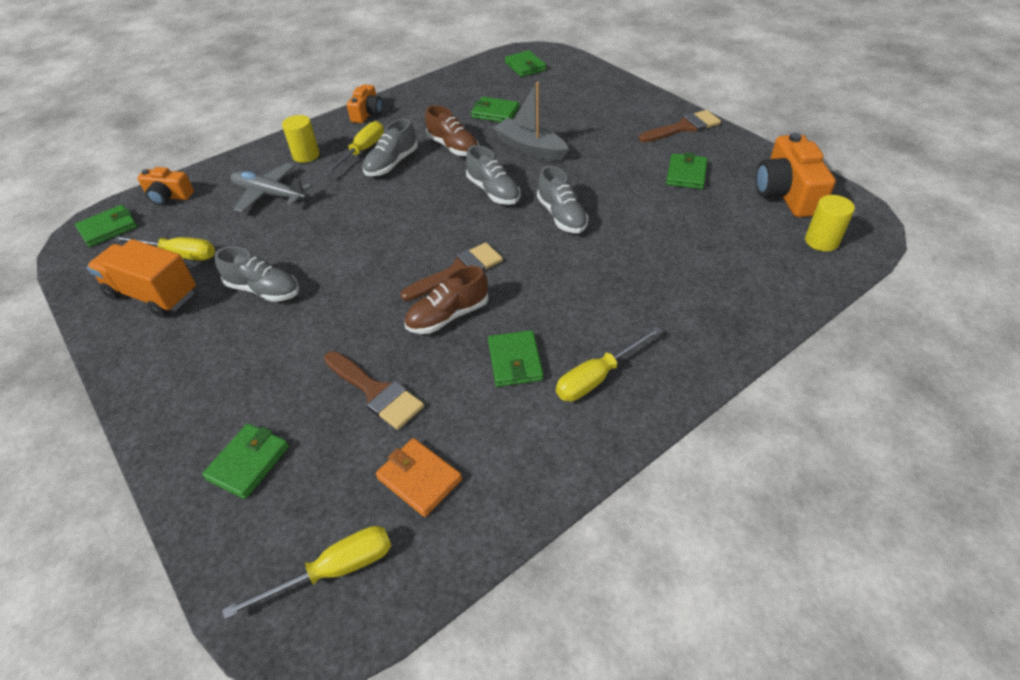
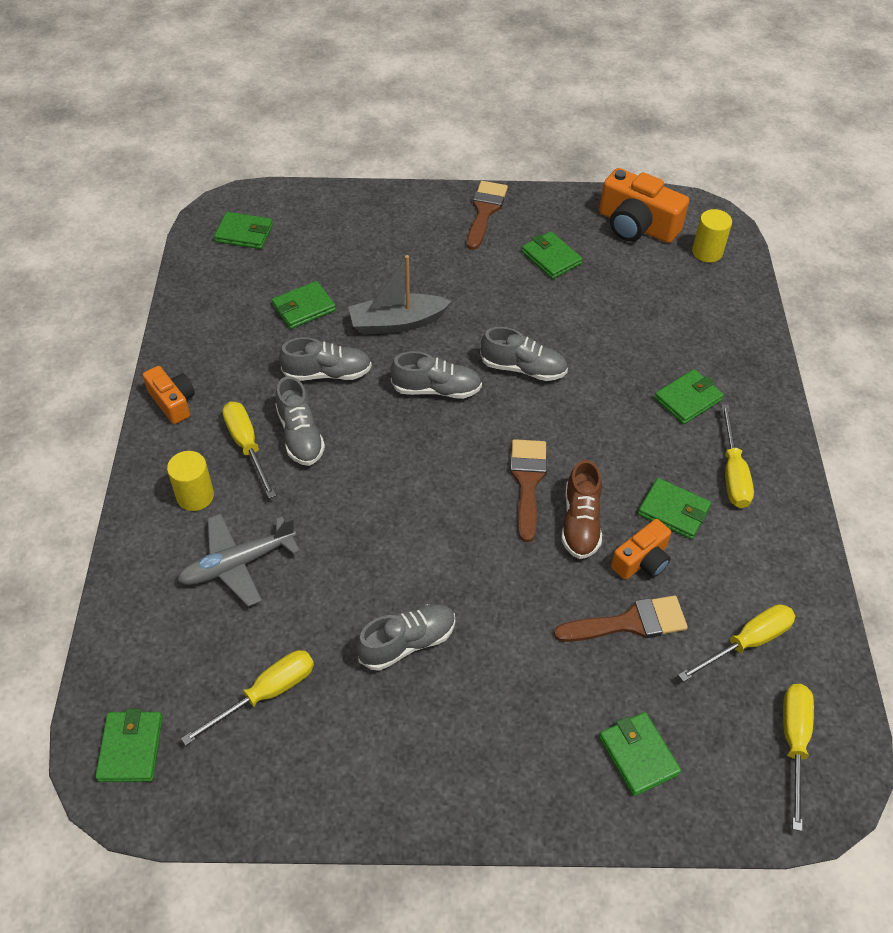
camera: 55 degrees left, 5 degrees up
orange truck [87,239,196,317] -> none
orange camera [137,167,194,205] -> orange camera moved to [611,519,671,580]
orange wallet [376,438,462,517] -> yellow screwdriver [678,604,795,682]
brown shoe [425,105,479,156] -> grey shoe [279,337,372,381]
none -> green wallet [654,369,724,424]

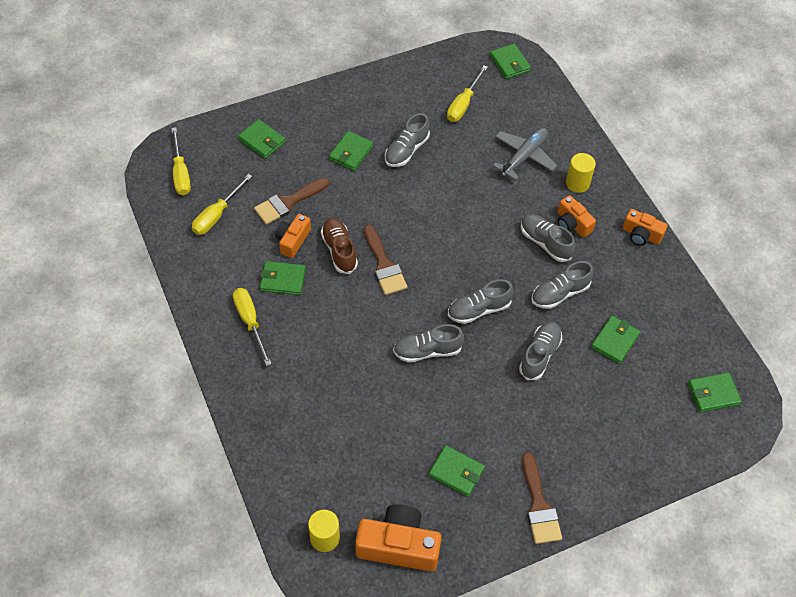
camera: 155 degrees right, 5 degrees up
yellow screwdriver [222,401,276,498] -> orange camera [558,195,596,237]
grey boat [348,255,452,335] -> grey shoe [519,322,562,380]
green wallet [654,369,724,424] -> green wallet moved to [329,131,373,171]

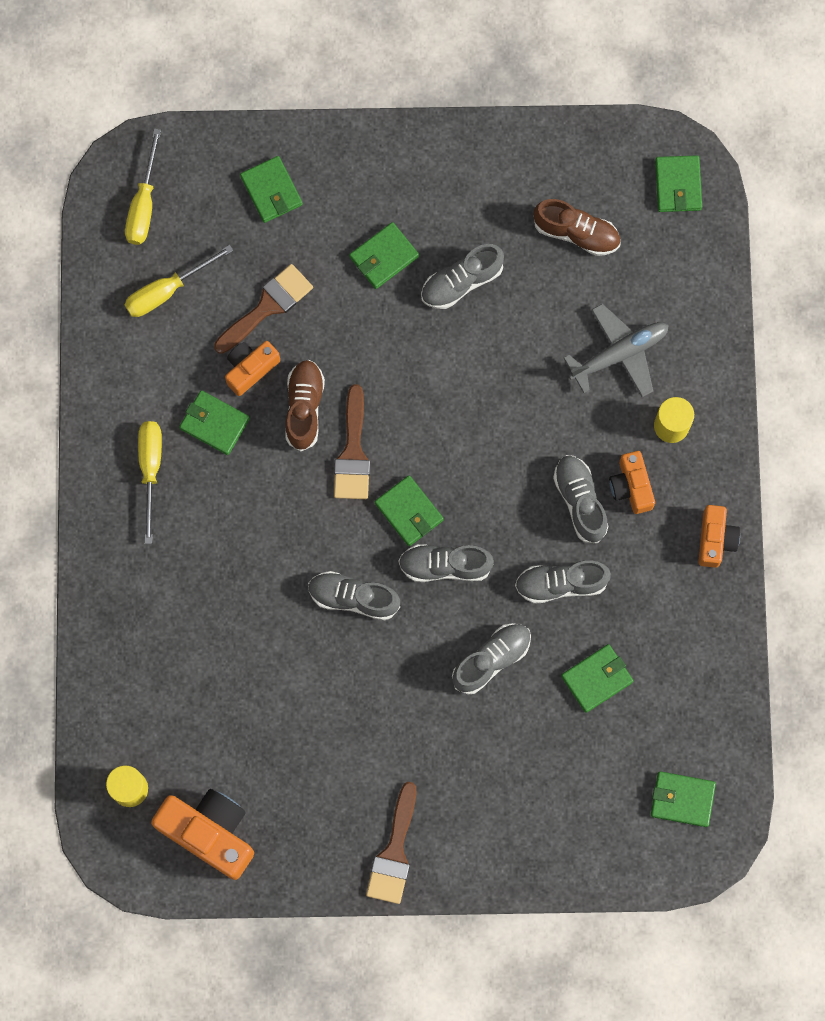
camera: 25 degrees right, 20 degrees up
brown brush [254,178,330,225] -> brown brush turned 150 degrees clockwise [214,264,313,354]
green wallet [429,445,485,497] -> green wallet moved to [375,476,444,546]
yellow screwdriver [447,65,488,122] -> brown shoe [533,199,620,256]
orange camera [622,209,667,246] -> orange camera turned 135 degrees counterclockwise [698,505,740,568]

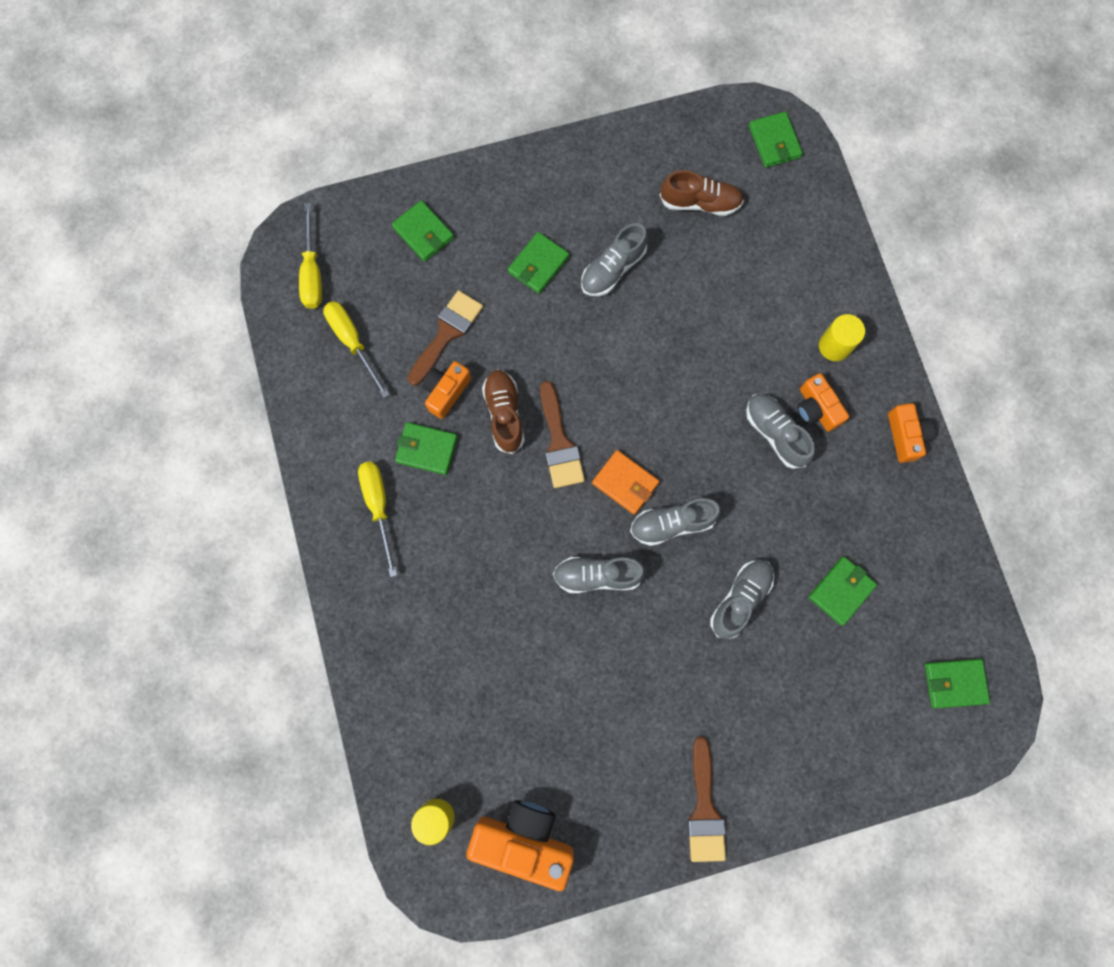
camera: 15 degrees left, 0 degrees up
yellow screwdriver [124,245,234,317] -> yellow screwdriver turned 105 degrees clockwise [323,301,390,398]
green wallet [375,476,444,546] -> orange wallet [592,450,659,515]
grey shoe [515,560,611,604] -> none
grey plane [564,304,669,397] -> none

